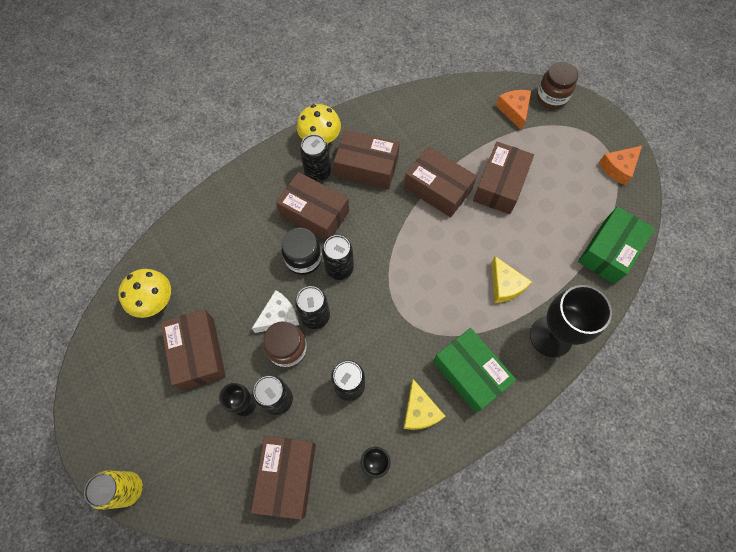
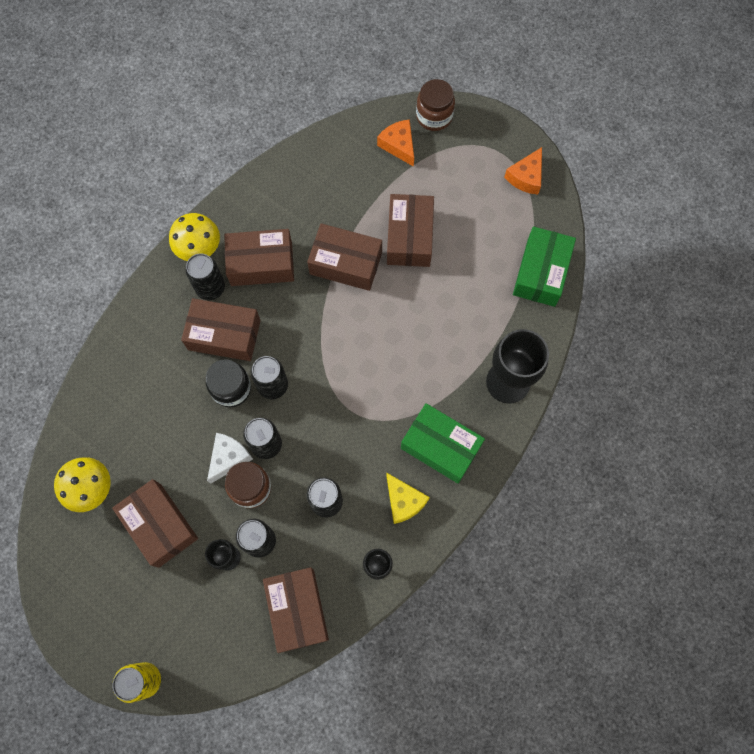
camera: 20 degrees left, 5 degrees up
yellow cheese [491,256,532,303] -> none

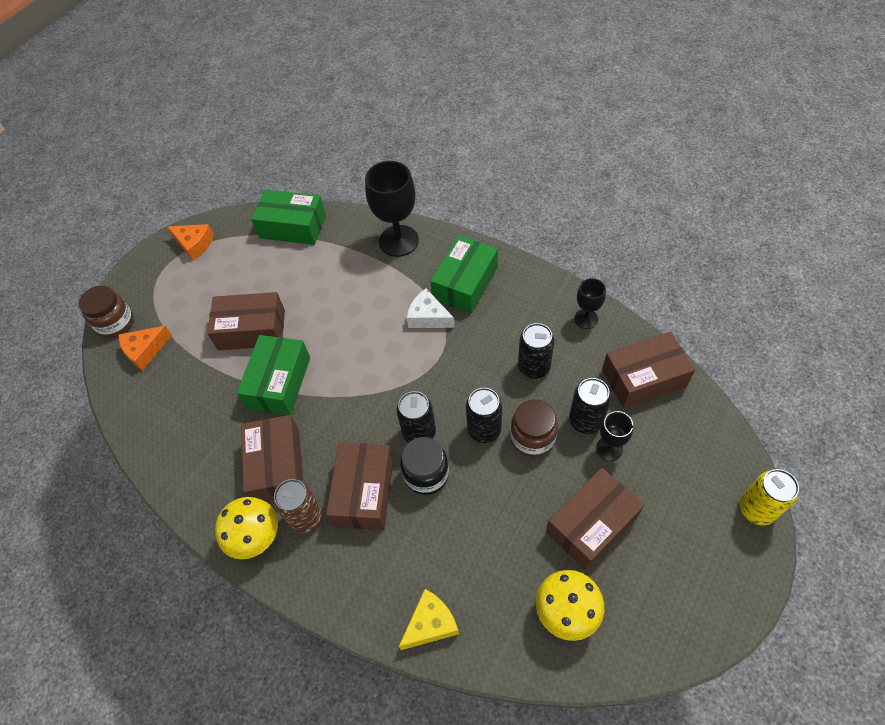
camera: 90 degrees left, 15 degrees down
black can [186,253,225,300] -> brown can [274,479,323,533]
white cheese [207,433,253,484] -> white cheese moved to [407,288,455,328]
brown box [307,223,382,291] -> green box [237,335,310,415]
yellow cheese [386,473,430,524] -> yellow cheese moved to [399,589,459,650]

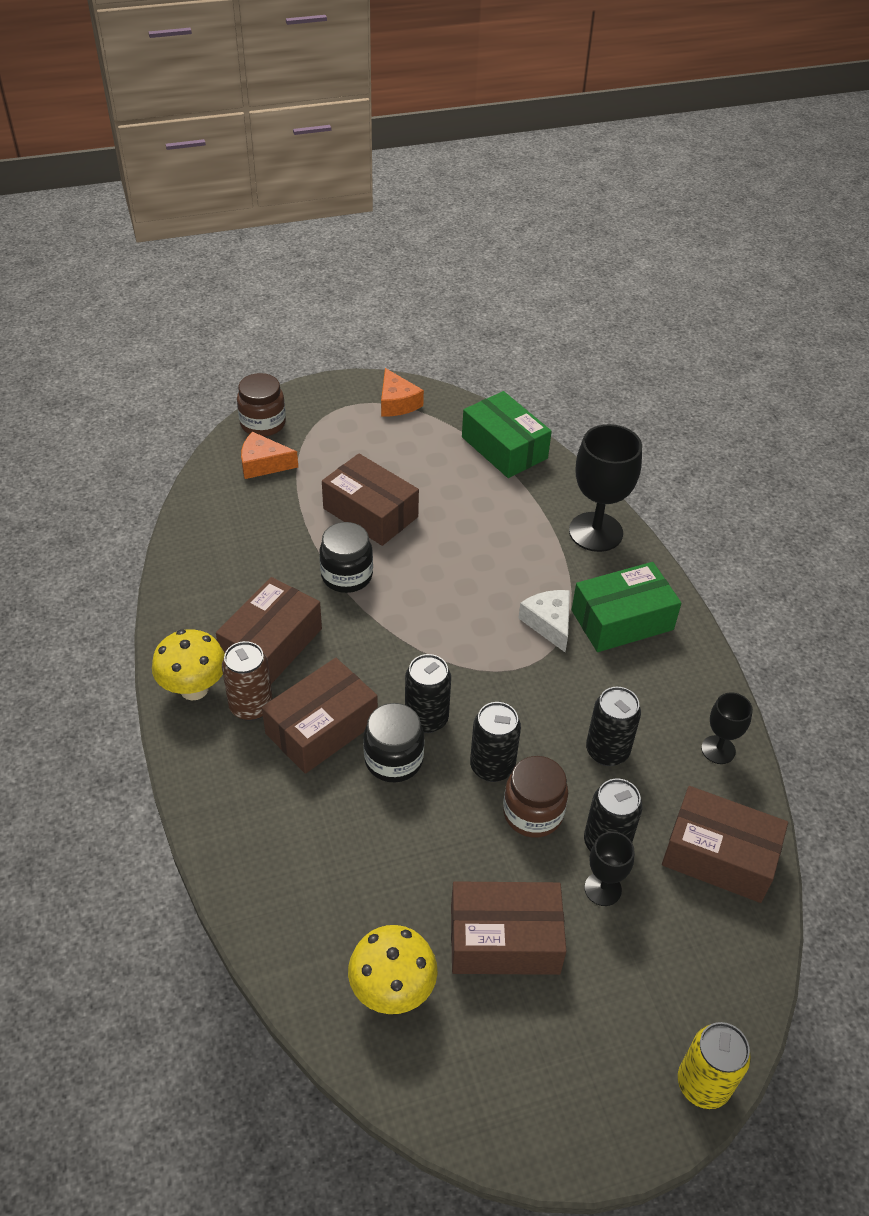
camera: 35 degrees right, 10 degrees down
green box [237,335,310,415] -> black jar [319,522,373,593]
yellow cheese [399,589,459,650] -> none

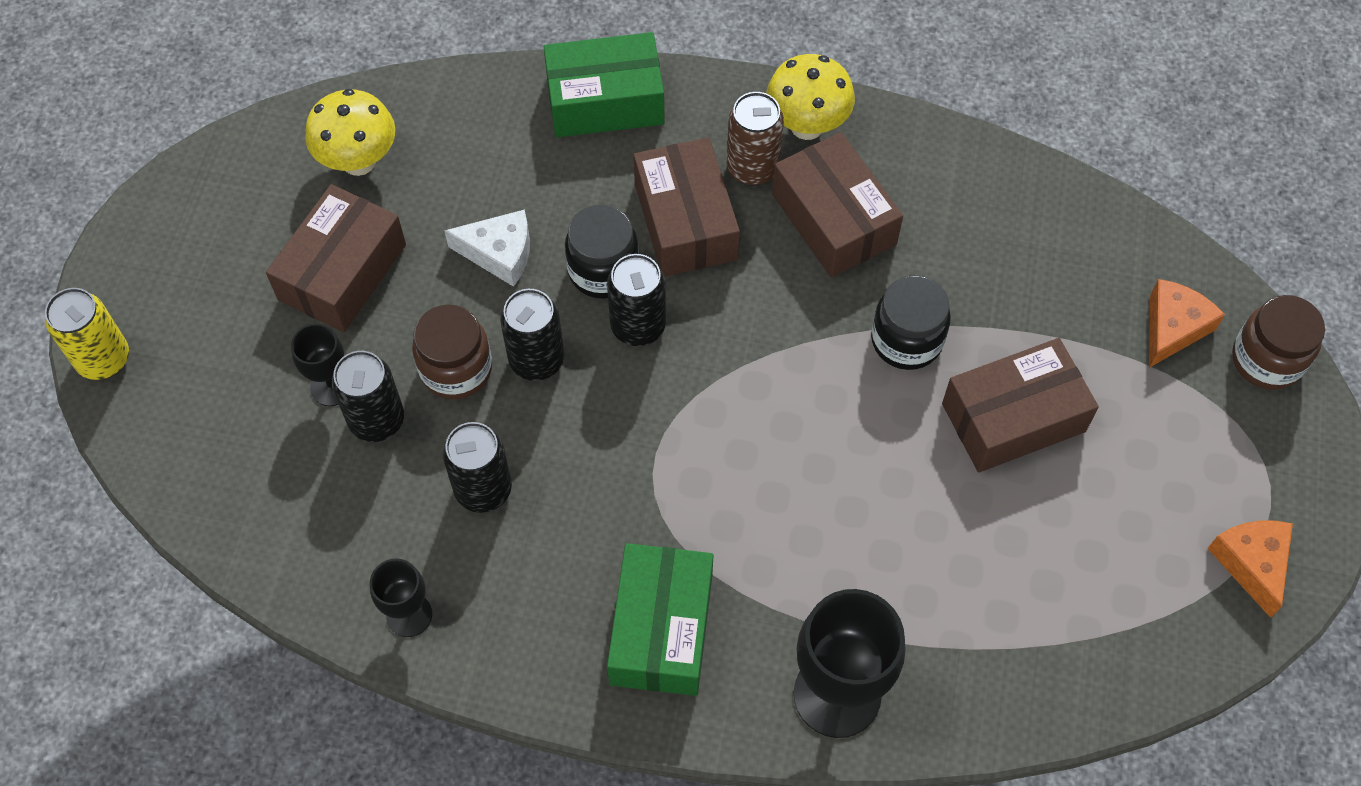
camera: 120 degrees right, 15 degrees up
orange cheese [381,368,424,416] -> orange cheese turned 75 degrees clockwise [1207,521,1293,618]
green box [462,391,552,478] -> green box moved to [544,32,665,137]
white cheese [518,590,570,652] -> white cheese moved to [444,209,530,287]
brown box [662,786,788,903] -> none

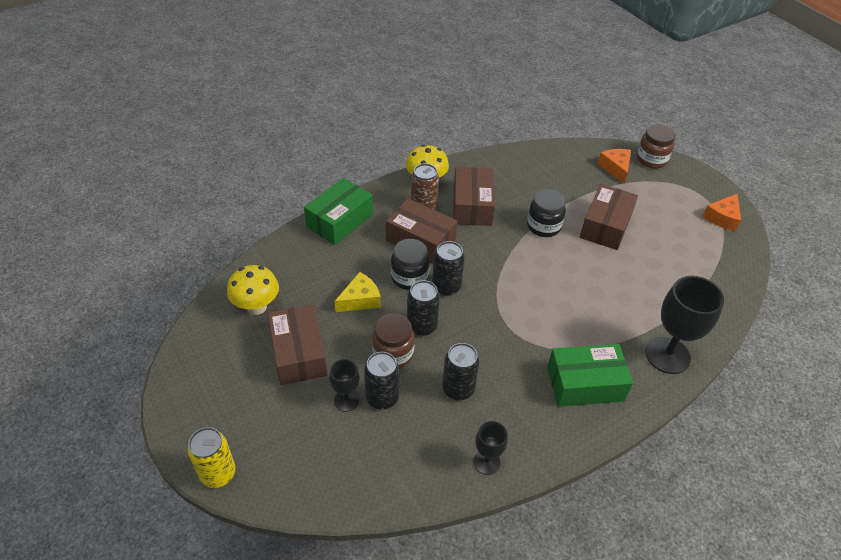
camera: 45 degrees left, 15 degrees down
white cheese [444,209,530,287] -> yellow cheese [335,272,381,312]
green box [607,543,713,696] -> green box turned 60 degrees counterclockwise [547,344,633,407]
brown box [772,132,903,278] -> brown box turned 75 degrees clockwise [453,167,495,226]
orange cheese [1207,521,1293,618] -> orange cheese turned 90 degrees counterclockwise [703,194,741,231]

